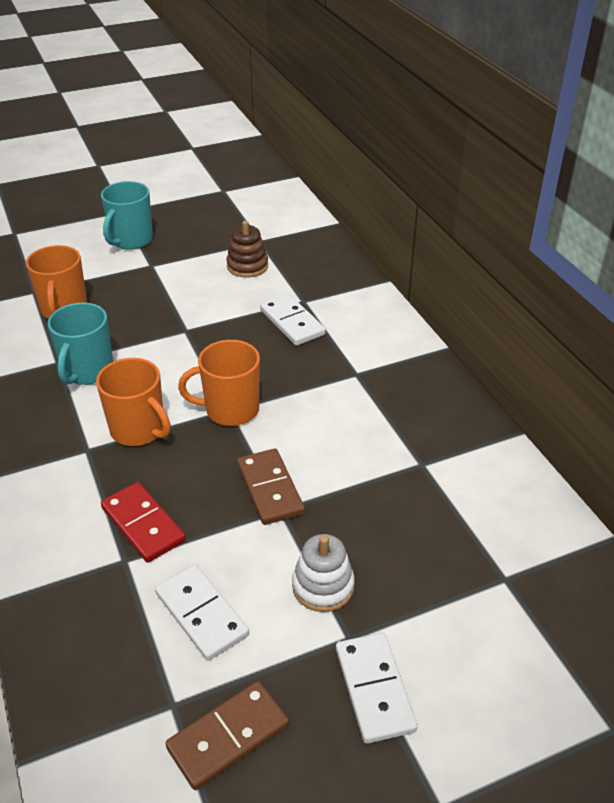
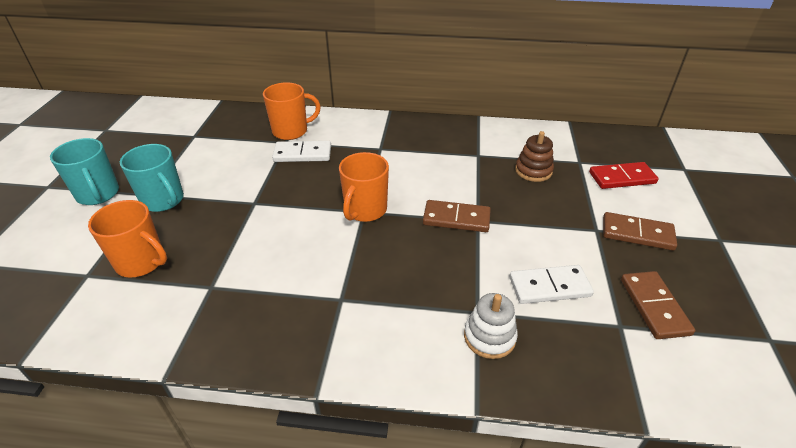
camera: 60 degrees left, 0 degrees up
turquoise mug [48,302,113,385] -> turquoise mug moved to [120,144,184,212]
orange mug [96,358,171,446] -> orange mug moved to [263,82,321,140]
red domino [101,482,186,563] -> red domino moved to [589,162,659,189]
brown stacking toy [226,221,268,278] -> brown stacking toy moved to [515,131,554,182]
white stacking toy [292,534,355,612] -> white stacking toy moved to [464,293,518,359]
white domino [336,633,418,744] -> brown domino [603,212,677,251]

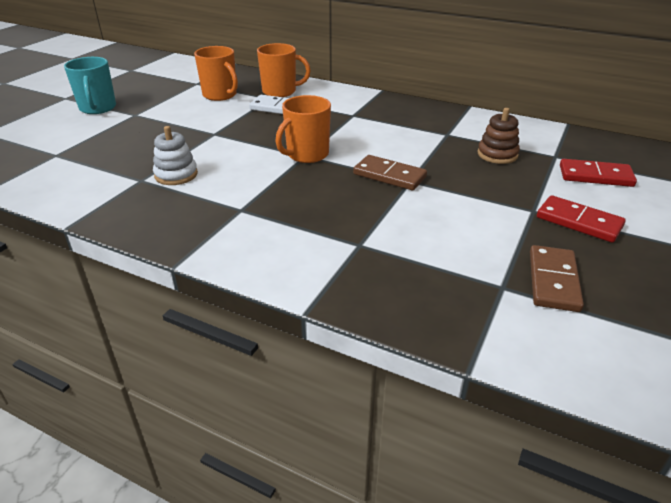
camera: 20 degrees right, 5 degrees down
orange mug [88,200,167,278] -> orange mug moved to [194,46,238,101]
turquoise mug [120,144,184,212] -> none
white stacking toy [464,293,518,359] -> white stacking toy moved to [153,126,198,185]
white domino [509,265,594,304] -> none
brown domino [603,212,677,251] -> red domino [537,195,626,243]

